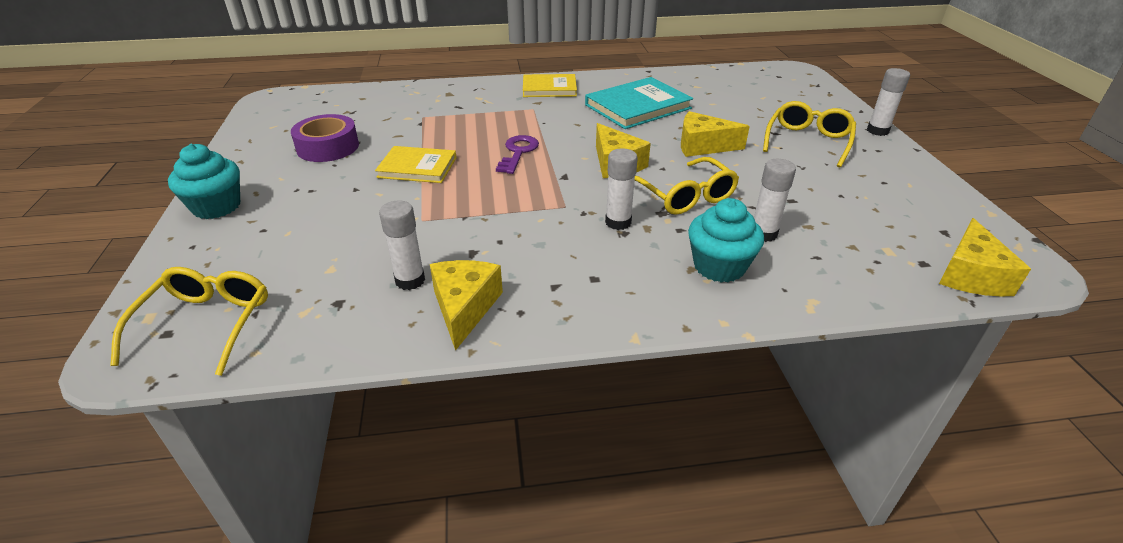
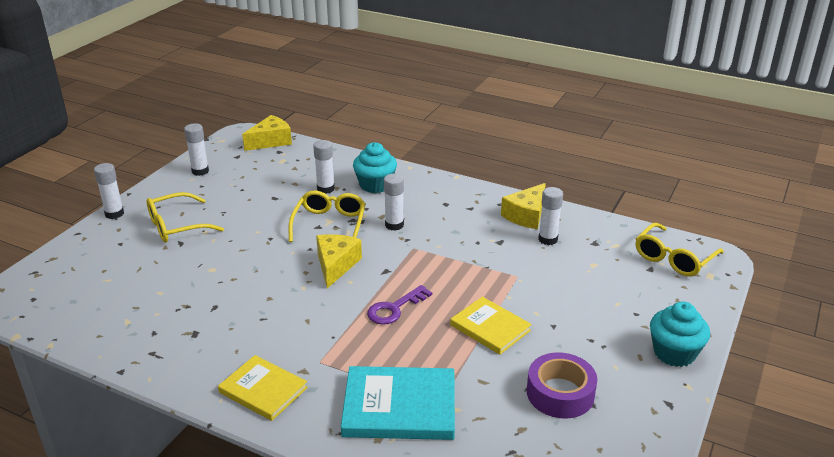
camera: 145 degrees left, 5 degrees down
turquoise book [585,77,693,129] -> turquoise book moved to [341,366,455,440]
yellow cheese [681,111,750,157] -> none
none -> white glue stick [184,123,209,176]

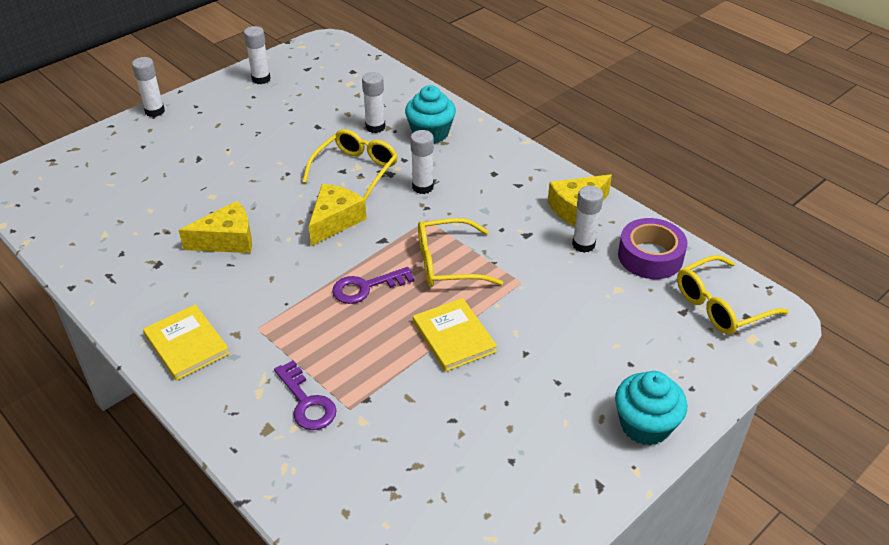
camera: 20 degrees right, 10 degrees up
yellow glasses [147,192,224,243] -> yellow glasses moved to [418,218,503,287]
yellow cheese [242,115,292,151] -> yellow cheese moved to [179,201,252,253]
turquoise book [341,366,455,440] -> purple key [274,360,337,430]
purple tape [527,352,597,419] -> purple tape moved to [618,218,687,279]

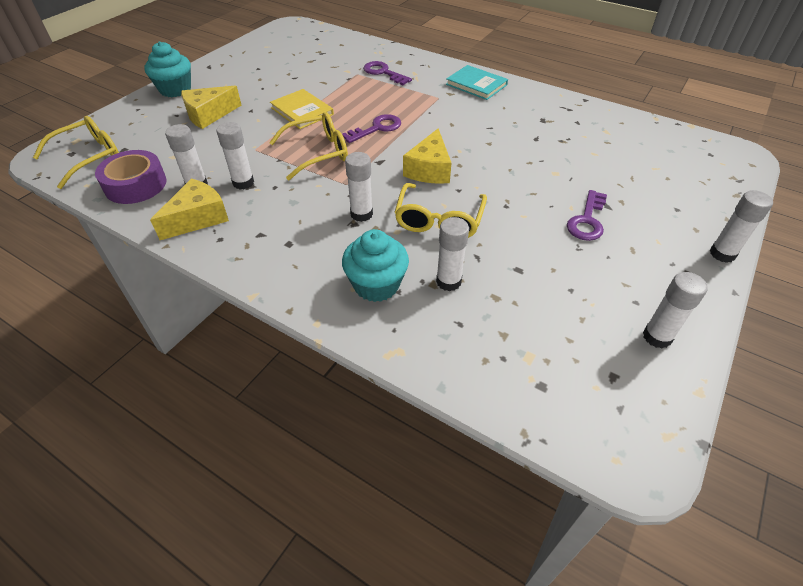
camera: 165 degrees right, 5 degrees up
yellow book [143,304,230,381] -> turquoise book [446,65,508,100]
yellow cheese [179,201,252,253] -> yellow cheese moved to [181,86,242,129]
none -> white glue stick [216,122,254,189]
none -> purple key [567,190,607,241]

